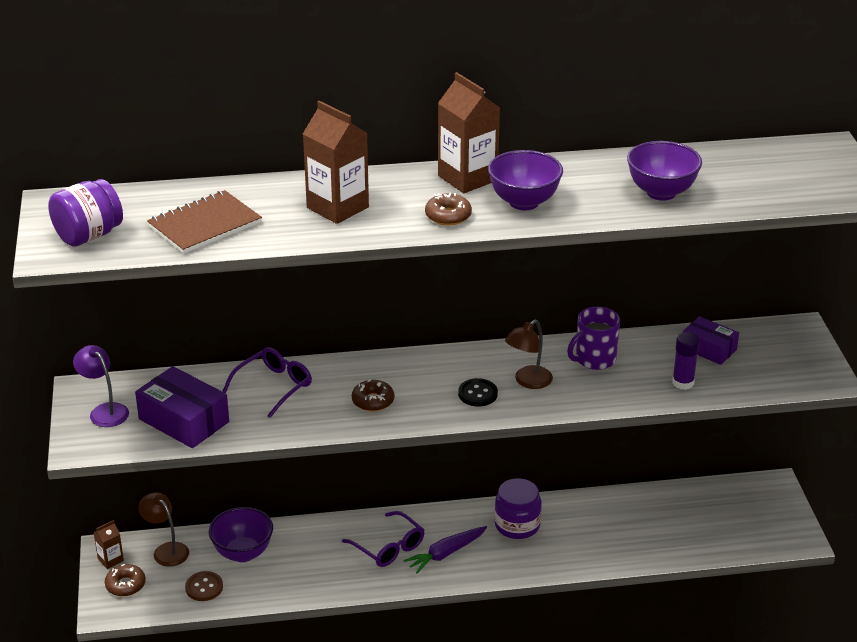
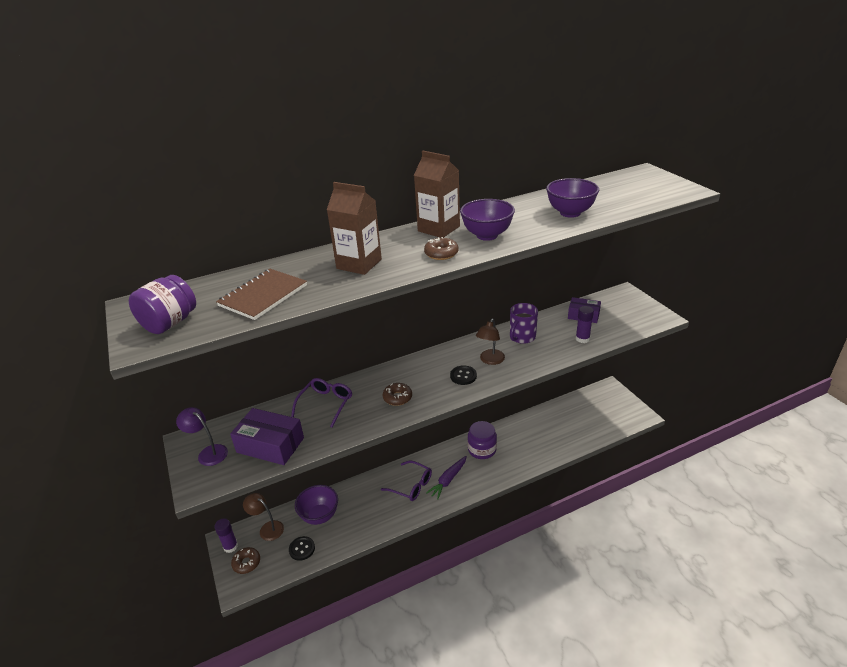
camera: 15 degrees left, 0 degrees up
brown carton [93,520,124,569] -> purple glue stick [214,518,238,553]
brown button [185,571,223,601] -> black button [289,536,315,561]

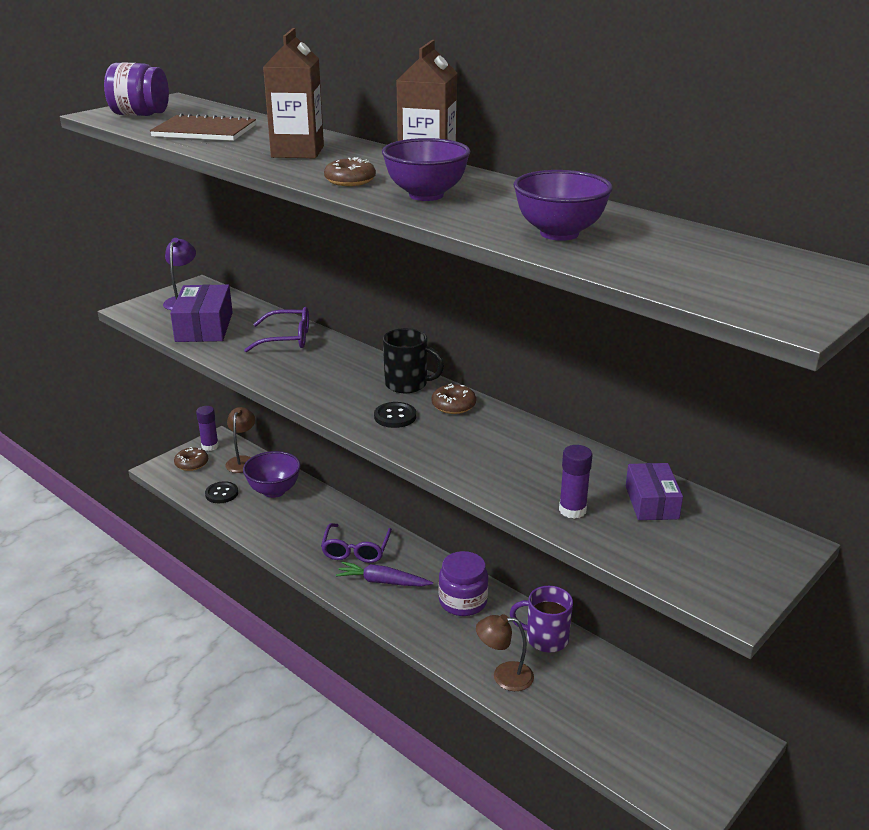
camera: 65 degrees right, 5 degrees down
brown donut [383,383,412,406] -> brown donut moved to [431,383,476,414]
brown lamp [476,319,505,365] -> brown lamp moved to [476,614,534,691]
purple mug [510,303,538,344] -> purple mug moved to [510,586,573,653]
none -> black mug [383,328,444,393]

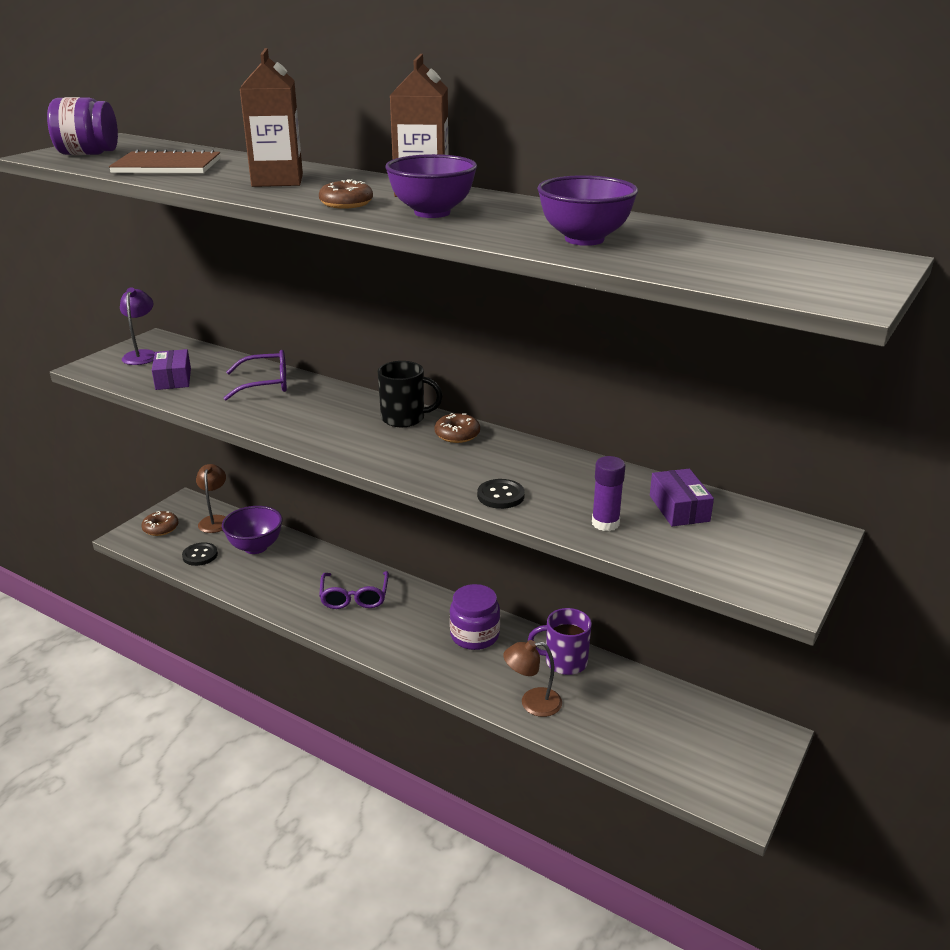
camera: 10 degrees left, 0 degrees up
purple box [170,284,233,342] -> purple box [152,349,191,390], size x0.64
purple glue stick [196,406,219,451] -> none
purple carrot [336,561,433,587] -> none
black button [374,402,416,428] -> black button moved to [477,479,525,509]

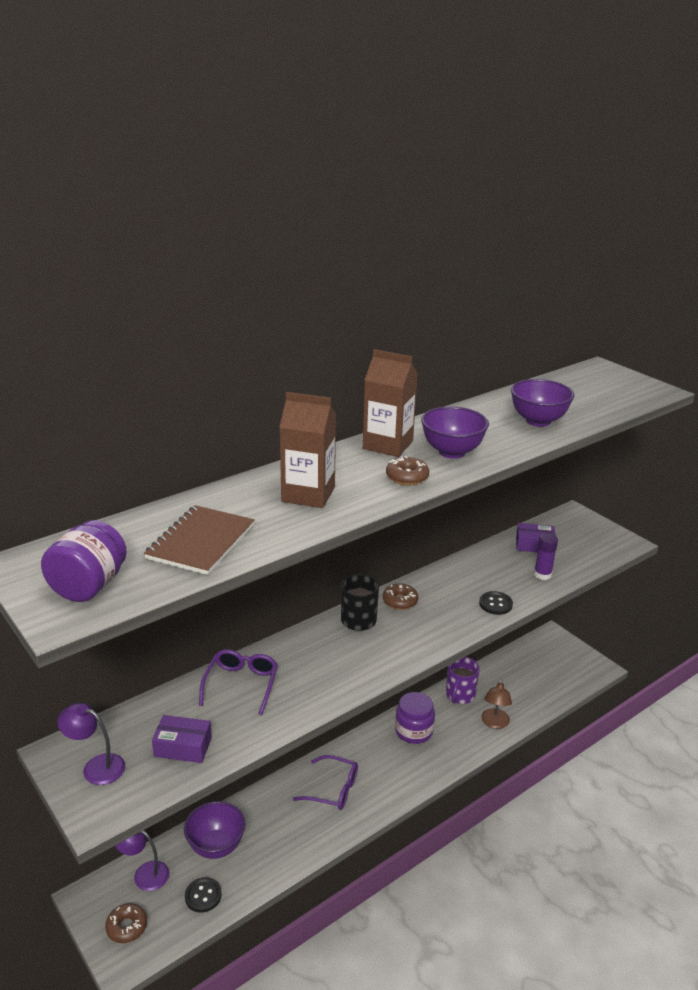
camera: 70 degrees left, 0 degrees up
brown lamp [196,464,226,533] -> purple lamp [115,830,169,891]

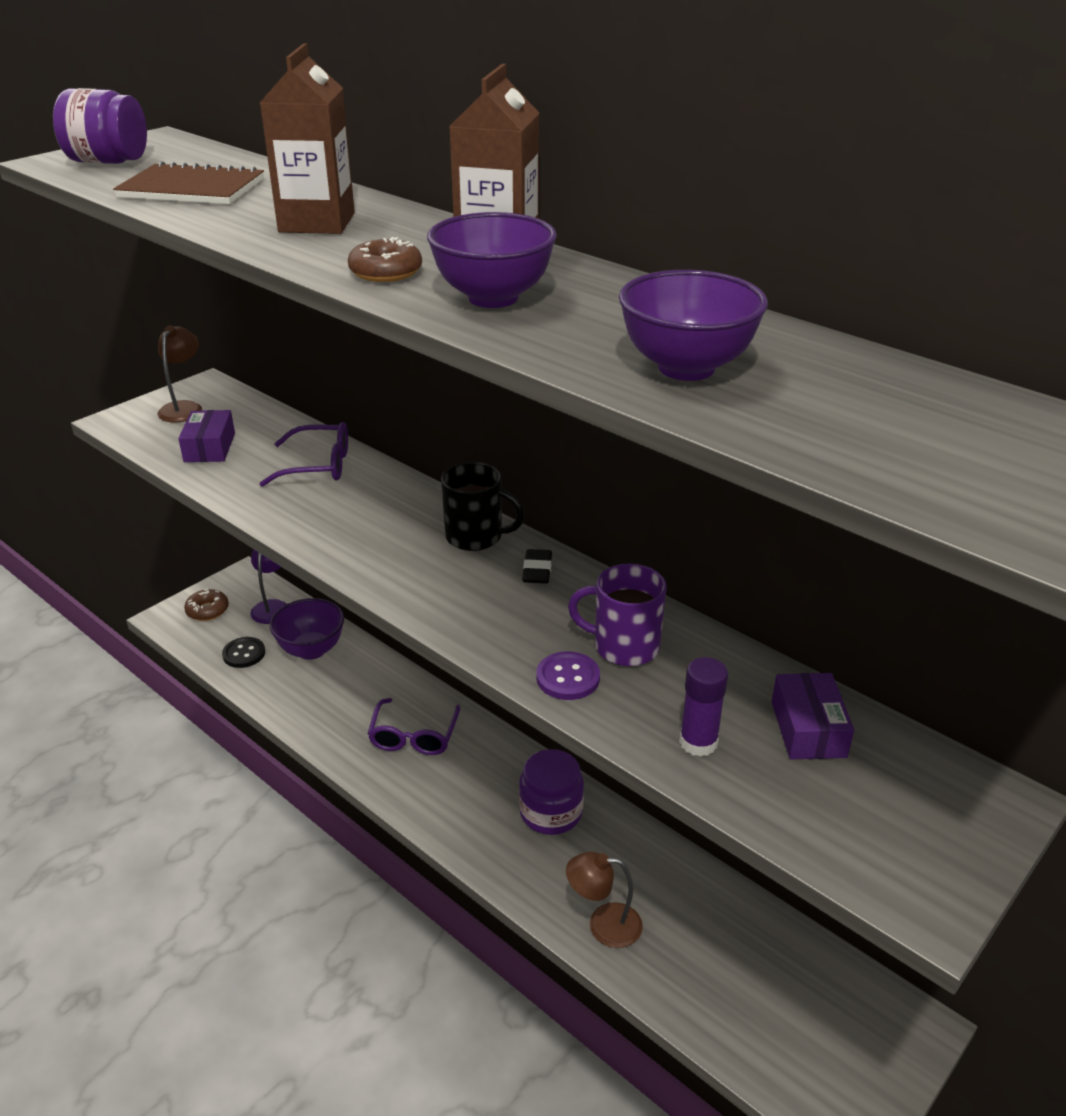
camera: 80 degrees right, 5 degrees up
purple lamp [57,703,125,785] -> brown lamp [158,325,202,422]
brown donut [383,584,418,610] -> black eraser [522,549,552,584]
purple mug [446,657,480,704] -> purple mug moved to [568,564,667,666]
black button [479,591,513,615] -> purple button [536,651,600,700]

